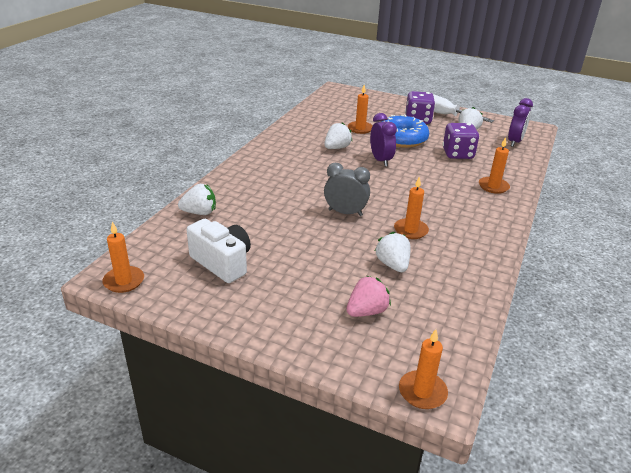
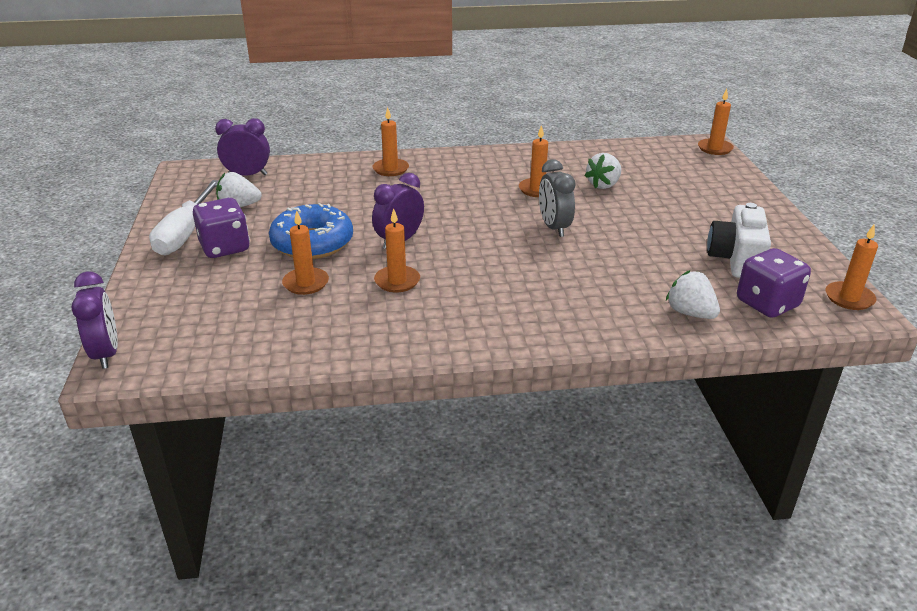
camera: 120 degrees left, 0 degrees up
white strawberry [324,122,353,149] -> orange candle [374,209,420,292]
pink strawberry [346,275,391,317] -> none
purple dice [442,123,479,159] -> purple dice moved to [737,248,811,318]
none -> purple clock [72,272,118,369]

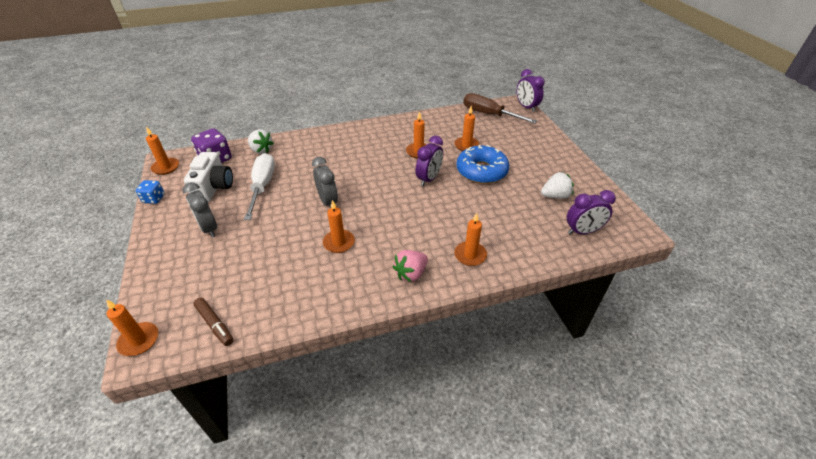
camera: 170 degrees right, 10 degrees up
white screwdriver [149,180,219,256] -> white screwdriver moved to [244,153,275,220]
purple dice [193,198,250,258] -> none
white strawberry [585,153,621,189] -> none
none -> blue dice [136,180,165,204]
none -> grey clock [182,182,217,238]
none -> brown marker [193,298,234,346]
none -> pink strawberry [393,250,428,282]
none -> brown screwdriver [463,93,537,124]

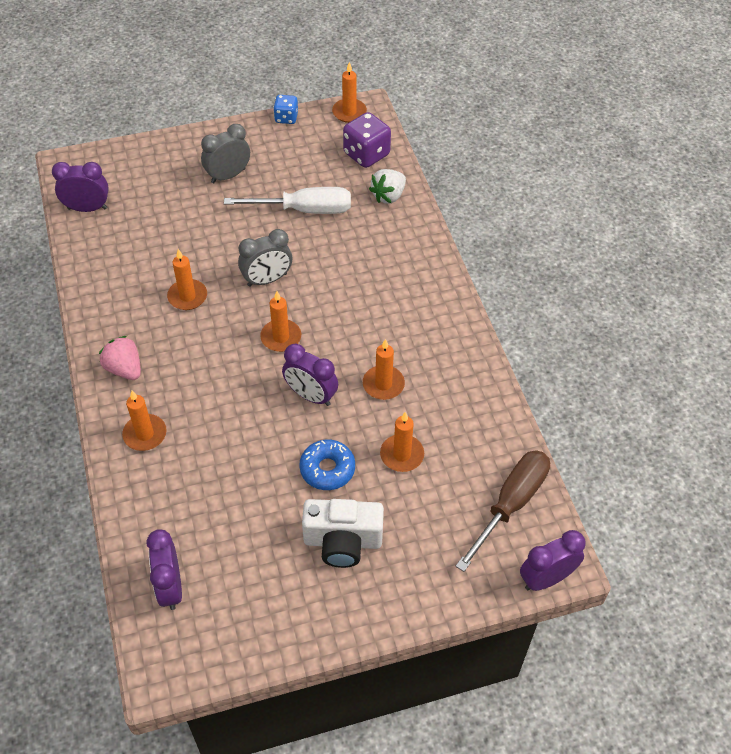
camera: 90 degrees right, 10 degrees up
orange candle [106,299,158,356] -> orange candle moved to [260,291,301,352]
white camera [184,152,233,202] -> white camera moved to [302,499,384,568]
brown marker [193,298,234,346] -> purple clock [52,162,109,212]
blue donut [456,145,509,184] -> blue donut [299,439,355,490], size x0.65
white strawberry [541,172,574,199] -> none

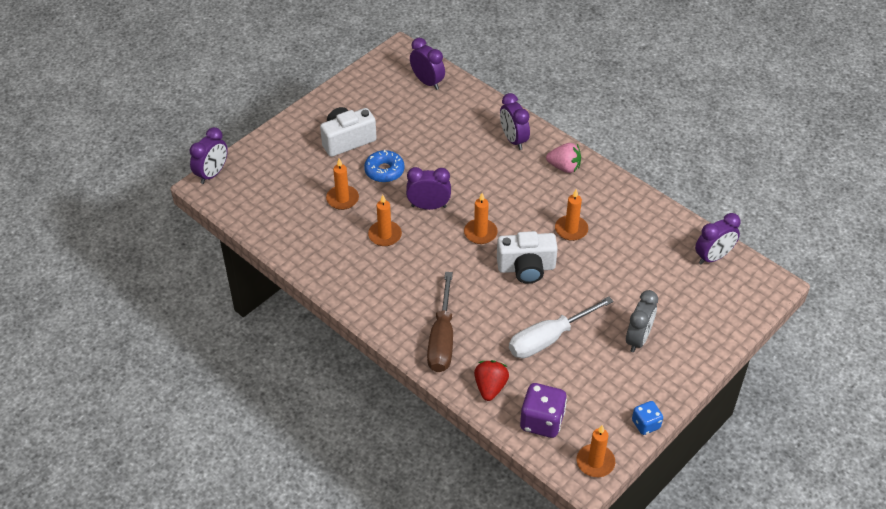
camera: 150 degrees right, 5 degrees down
orange candle [122,391,167,451] -> purple clock [500,93,530,150]
grey clock [238,229,292,287] -> white camera [497,231,558,284]
white strawberry [369,169,406,204] -> red strawberry [474,360,509,401]
brown screwdriver [456,450,550,572] -> brown screwdriver moved to [427,272,453,372]

